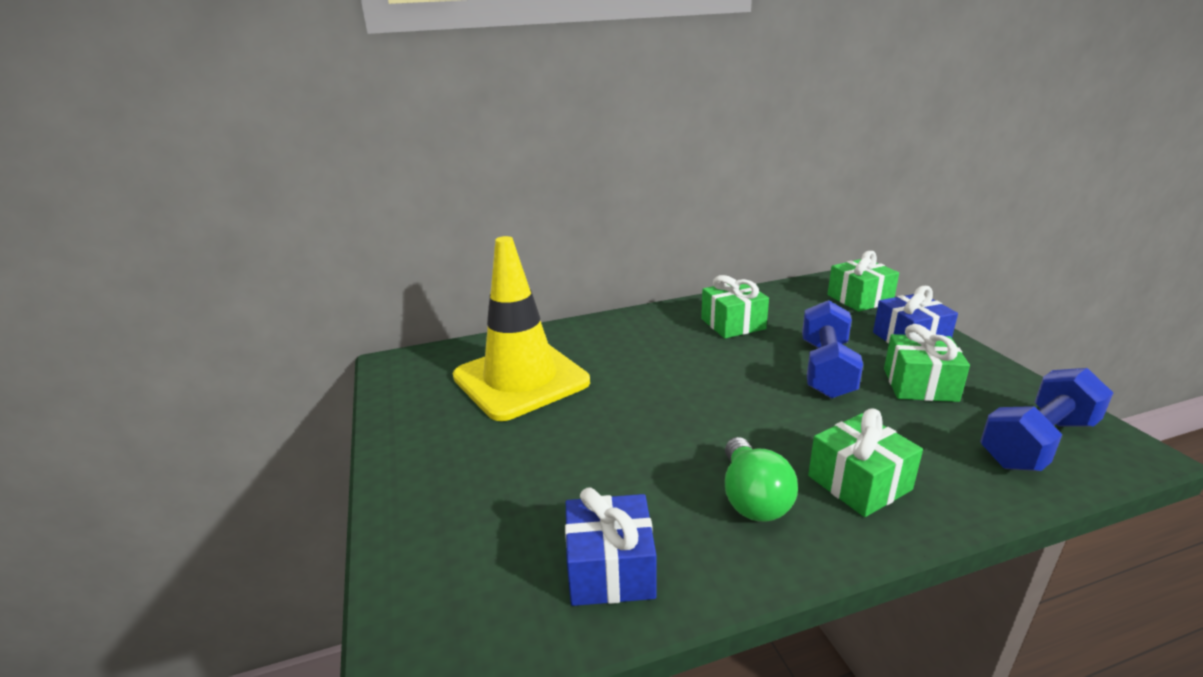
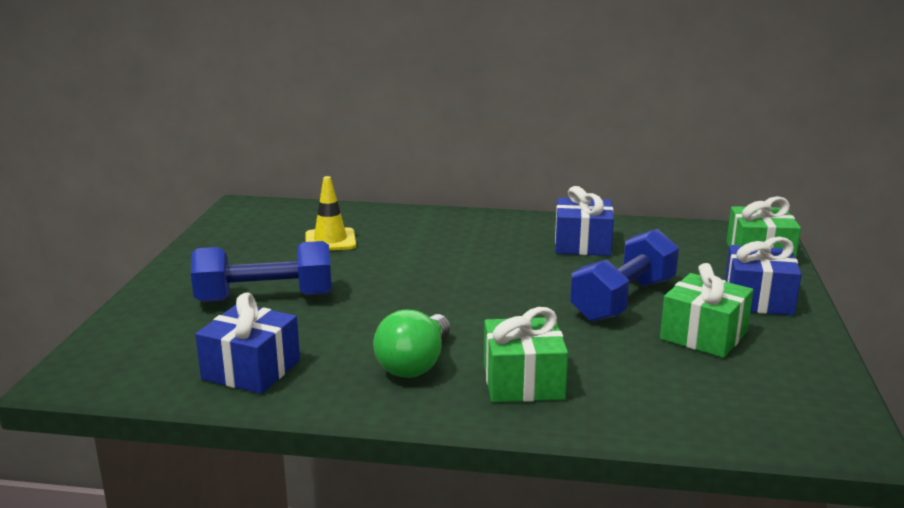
camera: 25 degrees right, 5 degrees down
yellow traffic cone [453,236,590,421] -> yellow traffic cone [305,176,356,251], size x0.46
green gift [701,275,769,338] -> blue gift [555,186,614,256]
blue dumbbell [980,368,1113,471] -> blue dumbbell moved to [191,241,332,302]

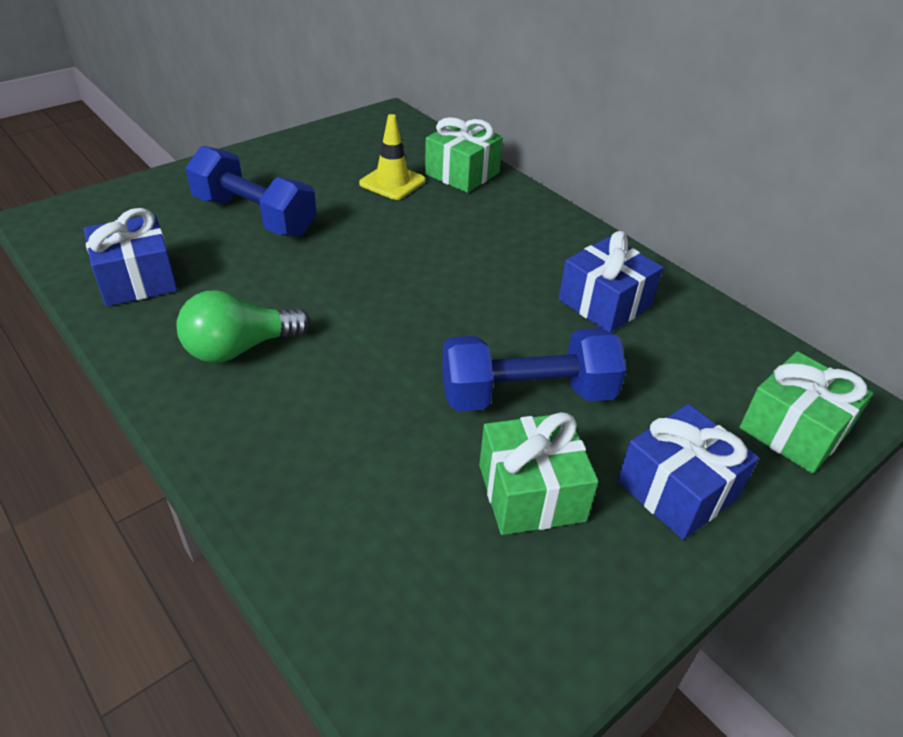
camera: 40 degrees right, 20 degrees up
green gift [484,307,568,402] -> green gift moved to [425,117,503,193]

